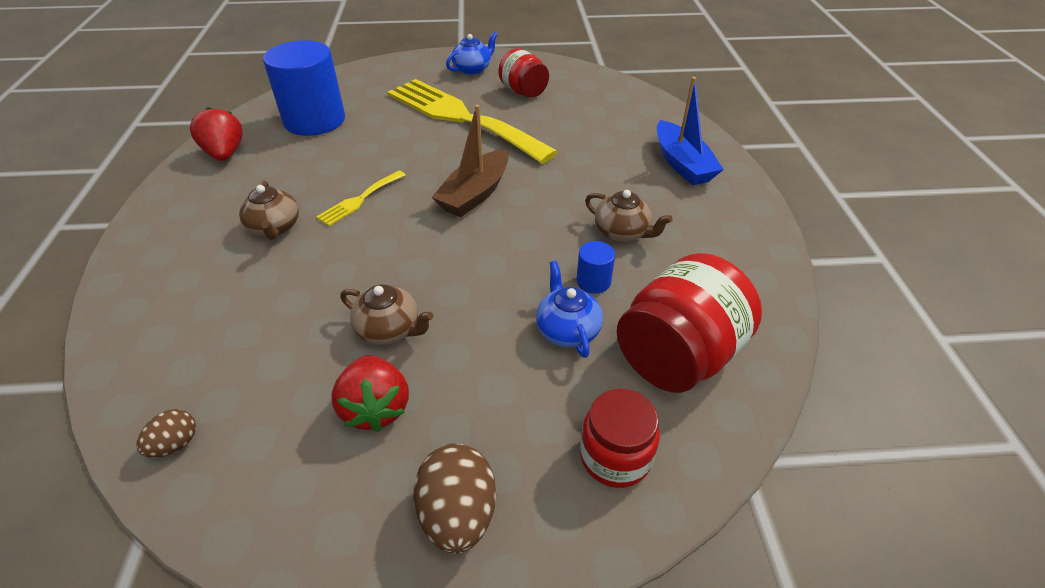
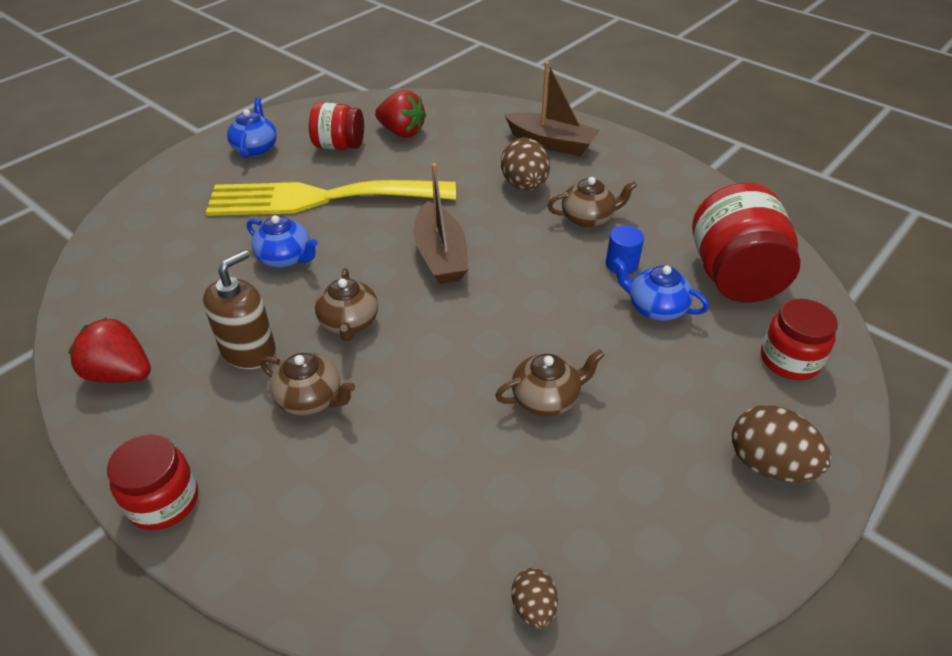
camera: 45 degrees left, 0 degrees up
blue cylinder [263,40,345,136] -> none
yellow fork [316,170,406,226] -> brown teapot [315,268,378,341]
red strawberry [332,355,409,432] -> red strawberry moved to [375,90,426,138]
blue boat [657,77,724,185] -> brown boat [504,62,600,156]
none -> red jar [107,434,198,530]
none -> brown soap dispenser [203,250,276,369]
none -> blue teapot [247,215,318,268]
none -> brown egg [501,138,550,191]

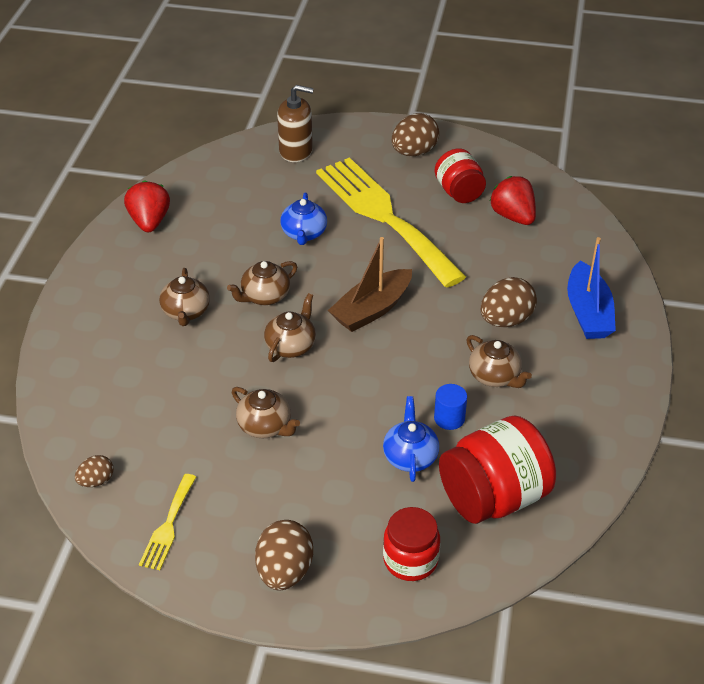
camera: 60 degrees right, 0 degrees up
red jar [107,434,198,530] -> none
brown soap dispenser [203,250,276,369] -> brown soap dispenser moved to [277,85,314,162]
blue teapot [227,97,277,159] -> brown egg [392,113,439,156]
red strawberry [375,90,426,138] -> red strawberry turned 150 degrees clockwise [490,176,536,225]
brown boat [504,62,600,156] -> blue boat [567,237,616,339]
none -> yellow fork [139,474,196,570]
none -> brown teapot [264,293,316,362]

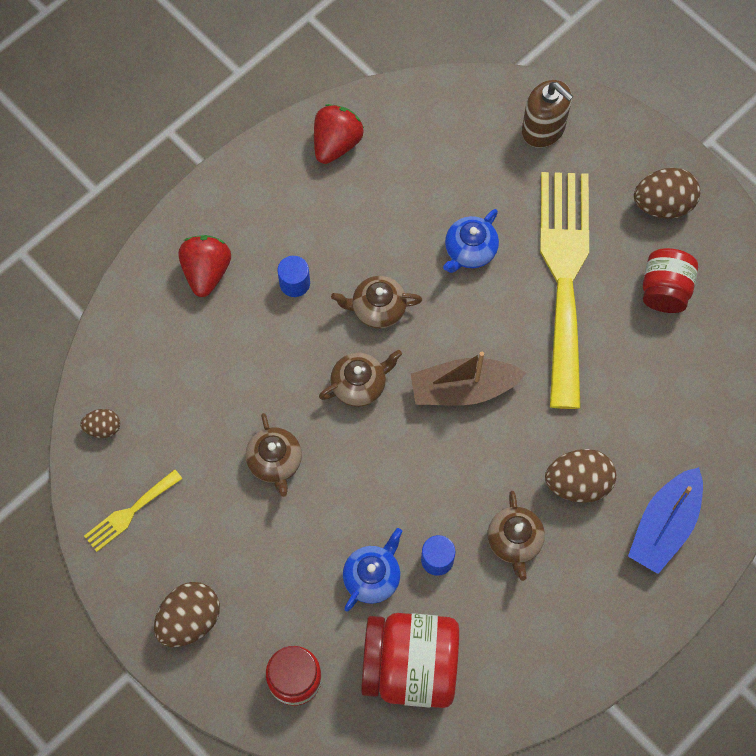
camera: 35 degrees right, 25 degrees up
brown teapot [159,268,210,326] -> blue cylinder [277,256,310,297]
red strawberry [490,176,536,225] -> red strawberry moved to [178,235,231,297]

